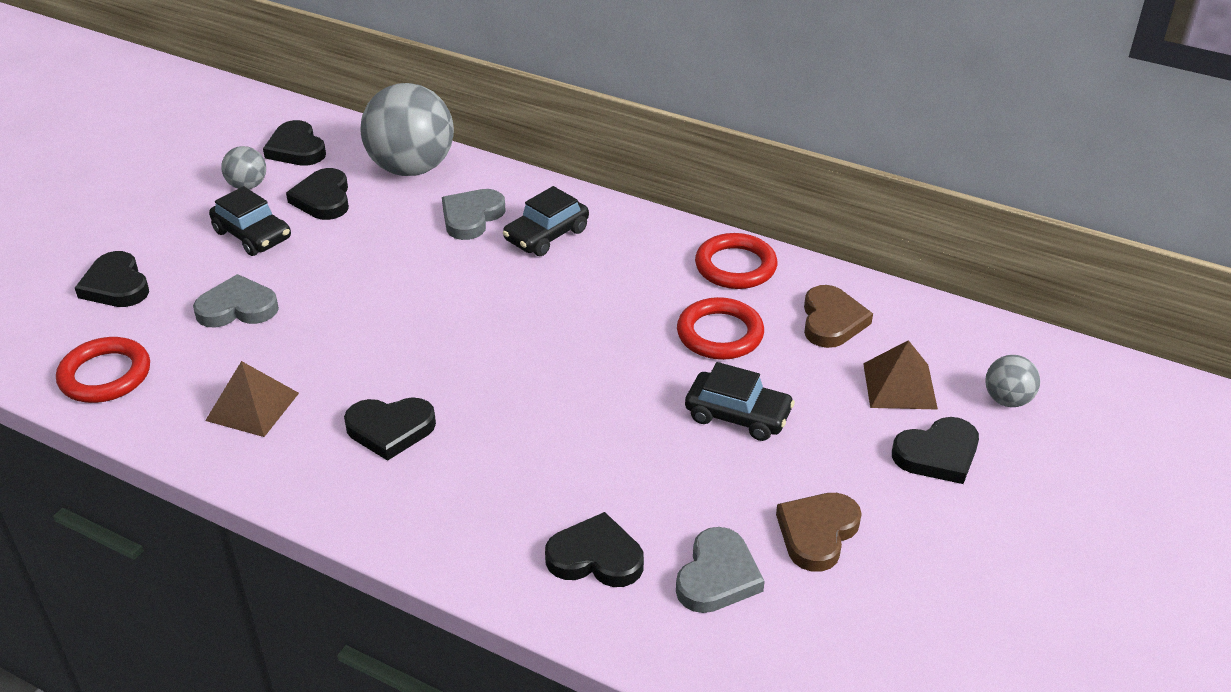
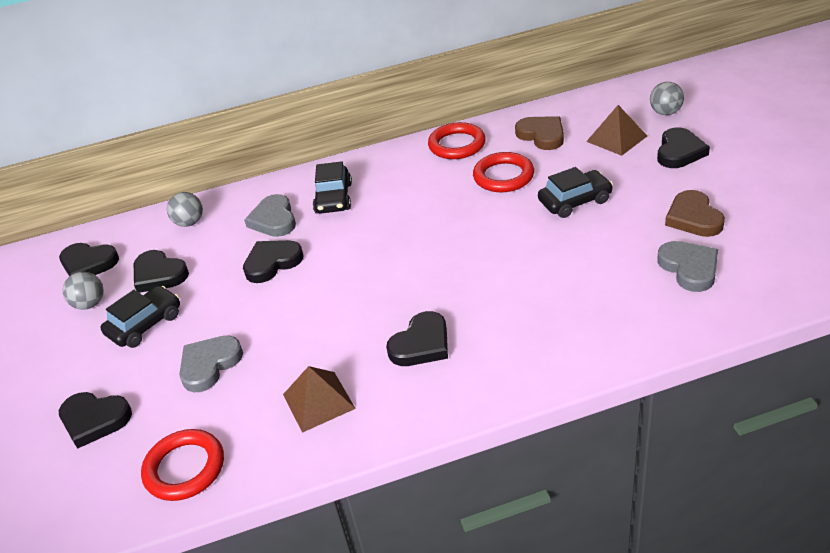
camera: 40 degrees left, 0 degrees up
black car [209,186,291,256] -> black car turned 45 degrees counterclockwise [101,286,180,348]
grey ball [361,83,454,176] -> grey ball [167,192,203,227], size x0.47
black heart [545,512,644,587] -> black heart moved to [243,240,303,283]

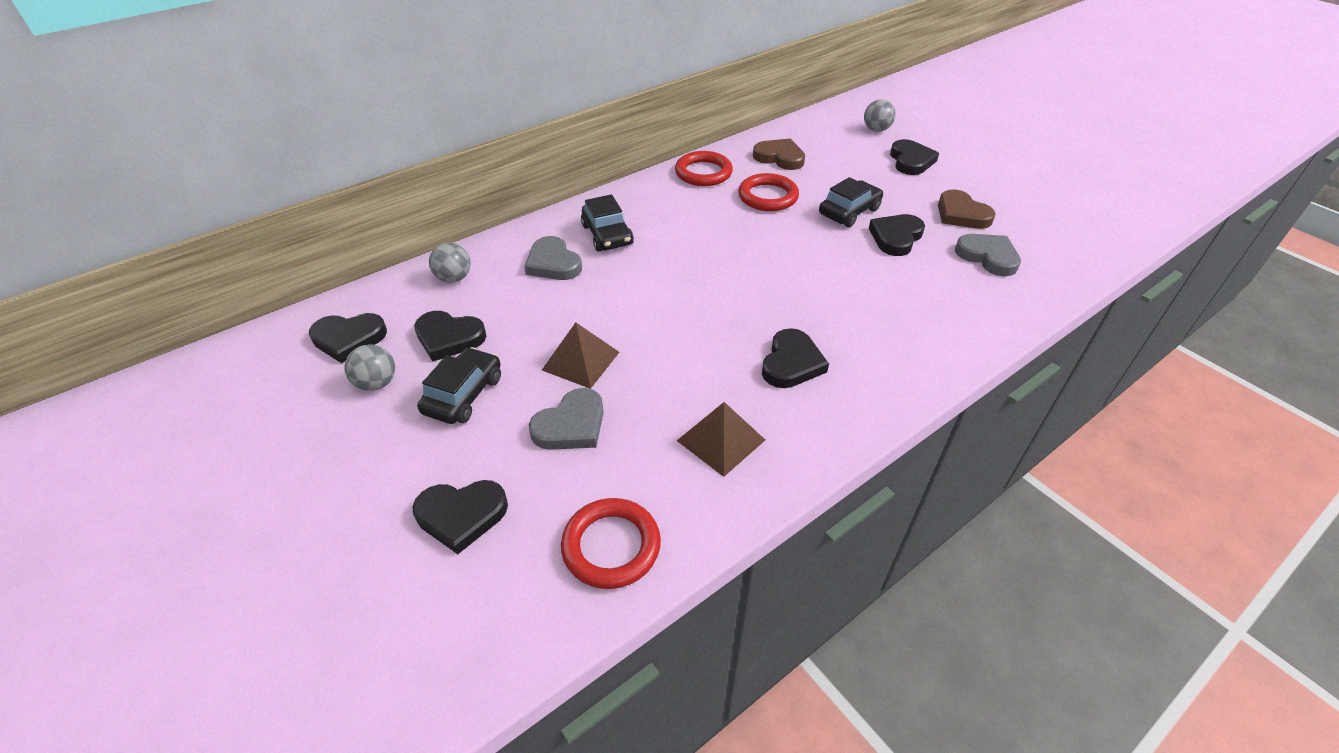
camera: 25 degrees left, 5 degrees up
grey heart [179,336,243,392] -> grey heart turned 150 degrees counterclockwise [529,388,604,450]
black heart [243,240,303,283] -> black heart moved to [869,214,925,256]
brown pyramid [586,105,647,156] -> brown pyramid moved to [542,322,619,389]

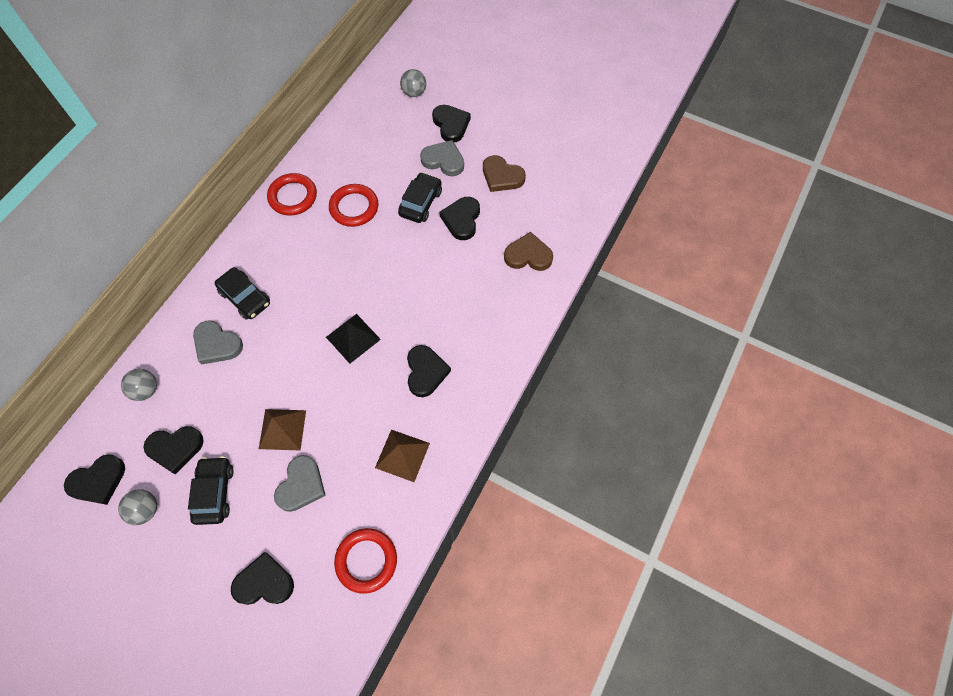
camera: 25 degrees left, 20 degrees up
black heart [413,480,508,554] -> black heart turned 150 degrees counterclockwise [231,552,294,605]
brown heart [753,138,805,170] -> brown heart moved to [504,232,553,271]
grey heart [955,234,1021,276] -> grey heart moved to [420,140,464,176]
none -> black pyramid [326,314,381,364]

